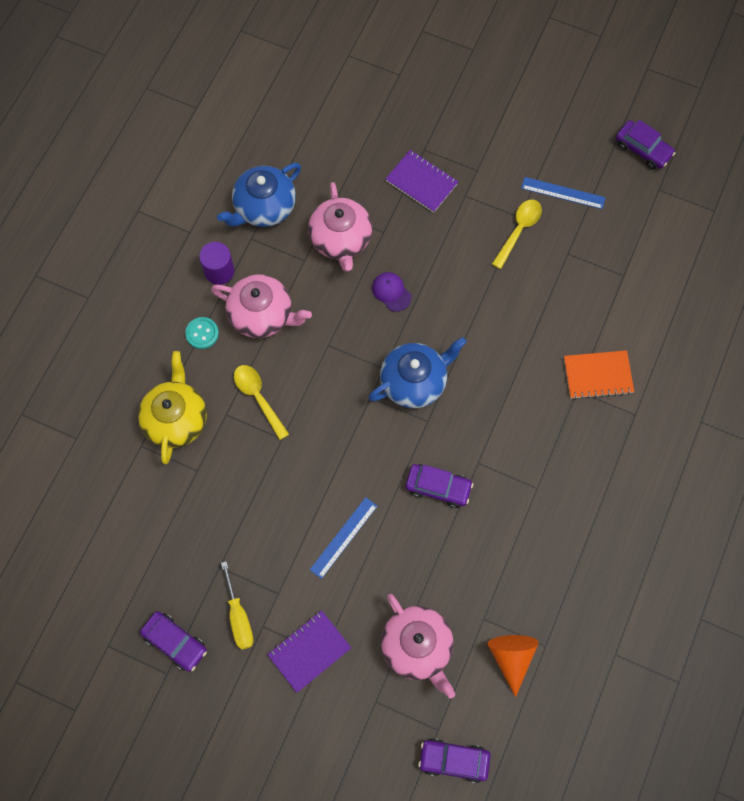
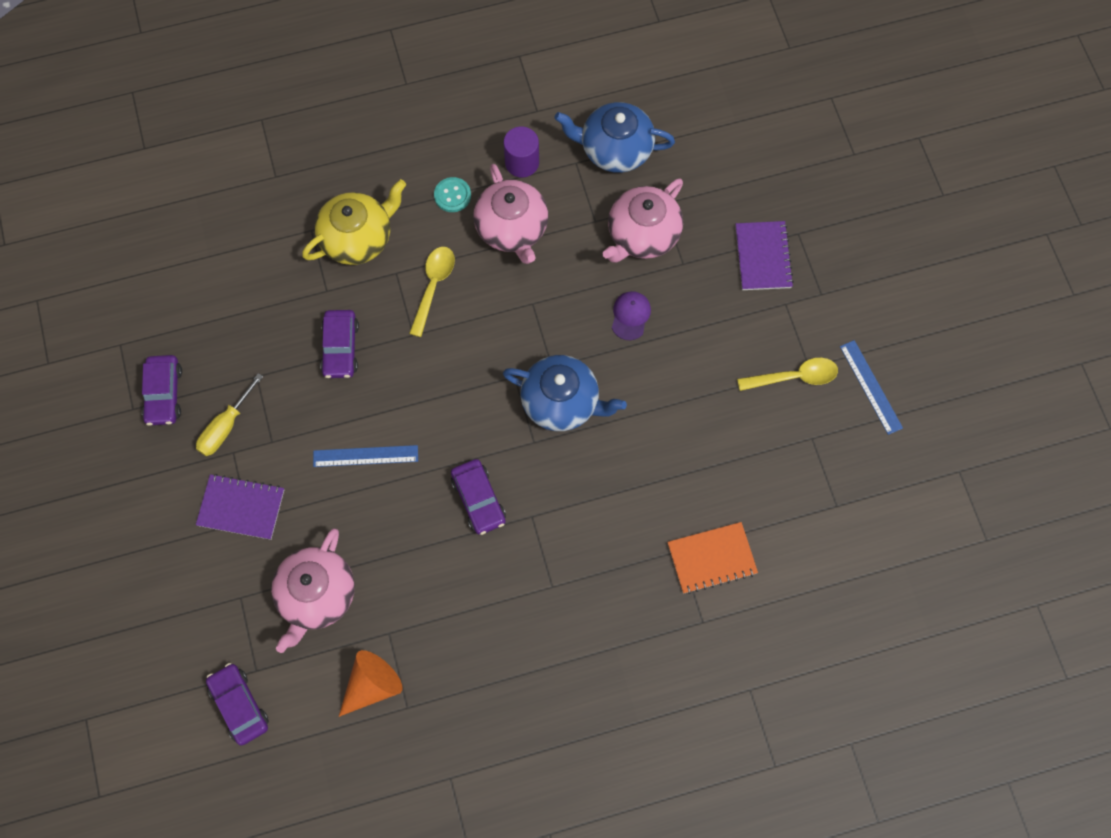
camera: 50 degrees right, 0 degrees up
orange notebook [564,350,634,399] -> orange notebook turned 60 degrees counterclockwise [668,522,758,594]
purple car [616,120,675,169] -> purple car moved to [320,310,359,378]

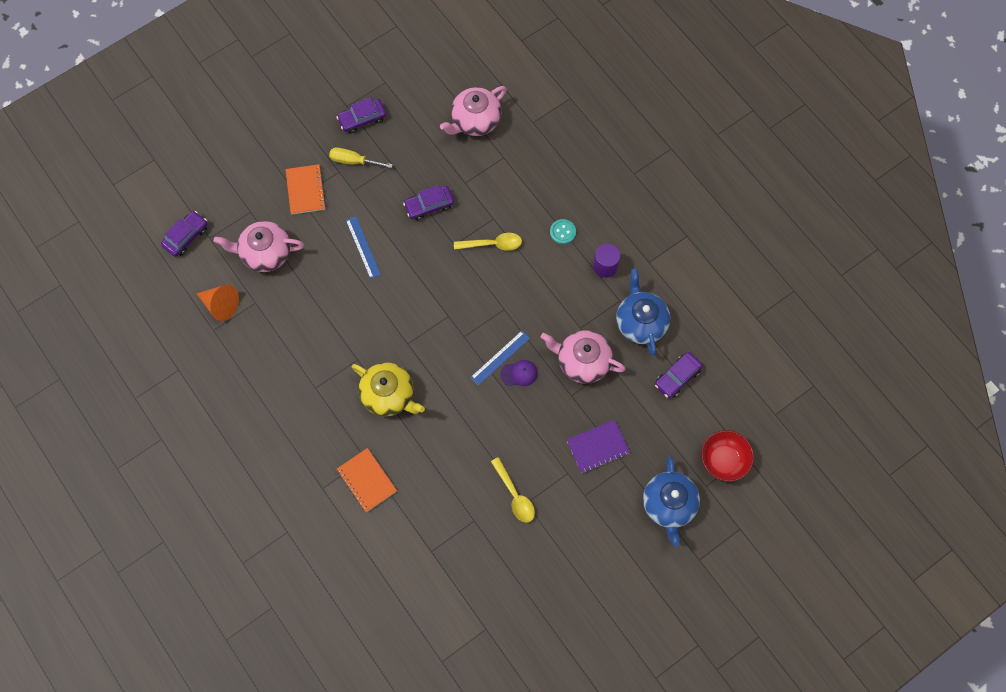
camera: 70 degrees right, 0 degrees up
purple notebook [196,474,284,540] -> orange notebook [286,164,326,214]
yellow teapot [302,179,406,265] -> yellow teapot moved to [352,363,425,416]
purple car [451,459,506,535] -> purple car moved to [655,352,703,398]
pink teapot [474,164,548,264] -> pink teapot moved to [440,86,507,136]
blue teapot [503,355,627,431] -> blue teapot moved to [643,457,700,547]
blue ruler [840,340,903,435] -> blue ruler moved to [470,331,530,386]
none -> red bowl [701,430,754,482]

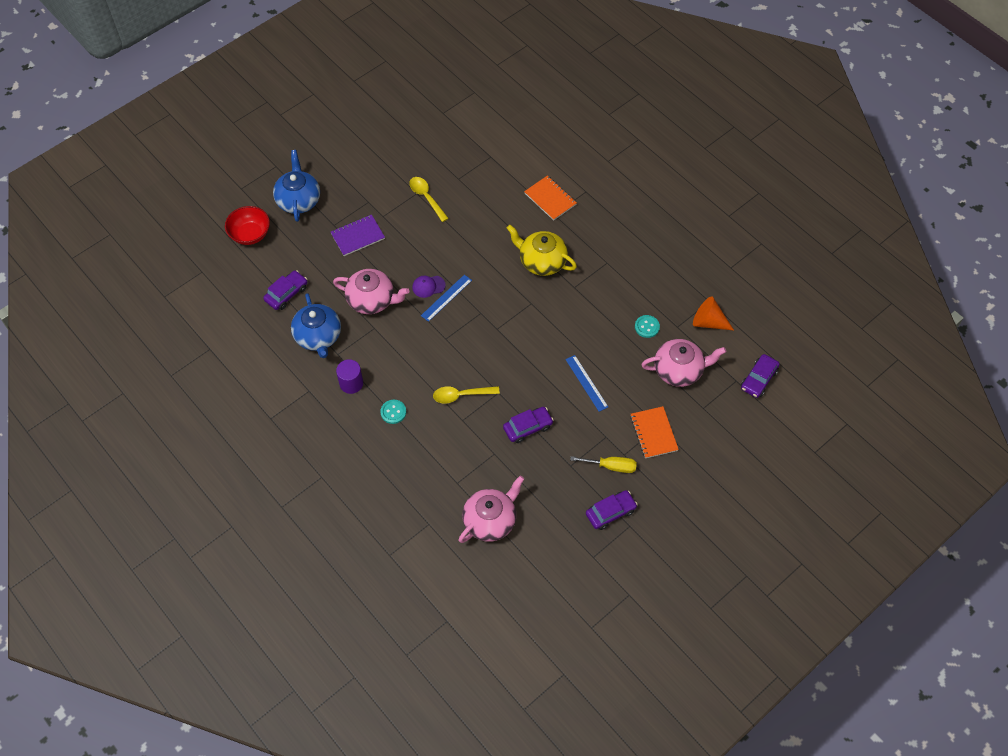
camera: 175 degrees right, 10 degrees down
none -> turquoise button [635,315,660,338]

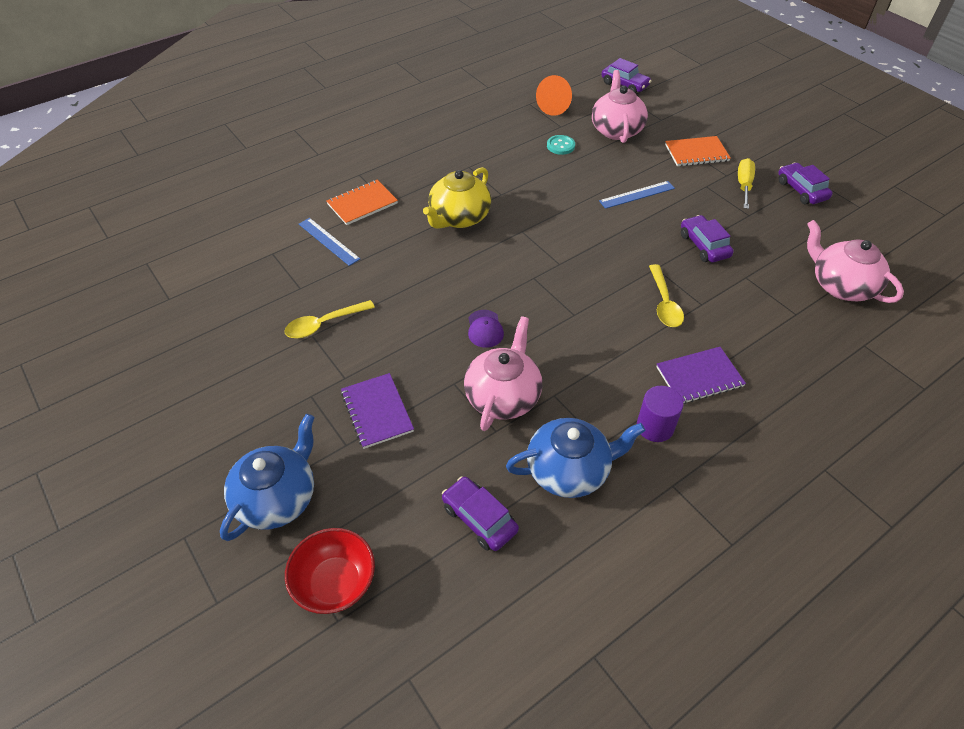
camera: 85 degrees left, 10 degrees down
blue teapot [273,150,320,222] -> blue teapot turned 120 degrees clockwise [220,414,315,541]
turquoise button [380,400,406,424] -> purple notebook [656,347,746,404]
blue ruler [421,275,472,322] -> blue ruler moved to [299,218,360,266]

